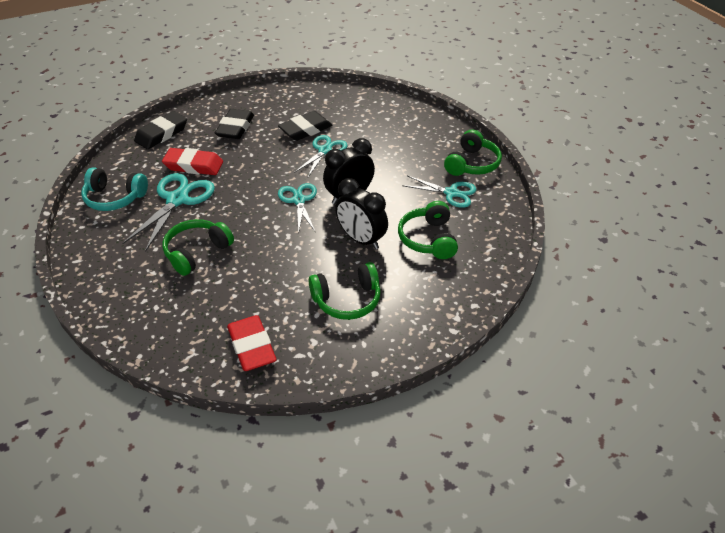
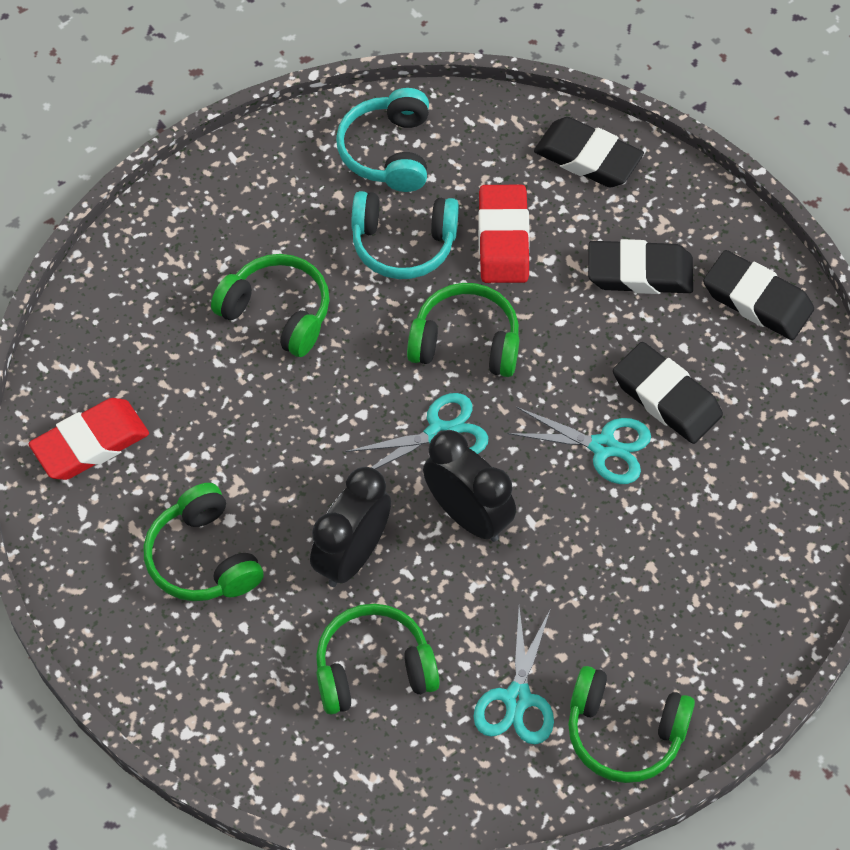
camera: 80 degrees right, 15 degrees up
turquoise scissors [122,173,215,252] -> turquoise headphones [351,191,459,279]
none -> green headphones [407,283,519,377]
none -> black eraser [703,250,814,340]

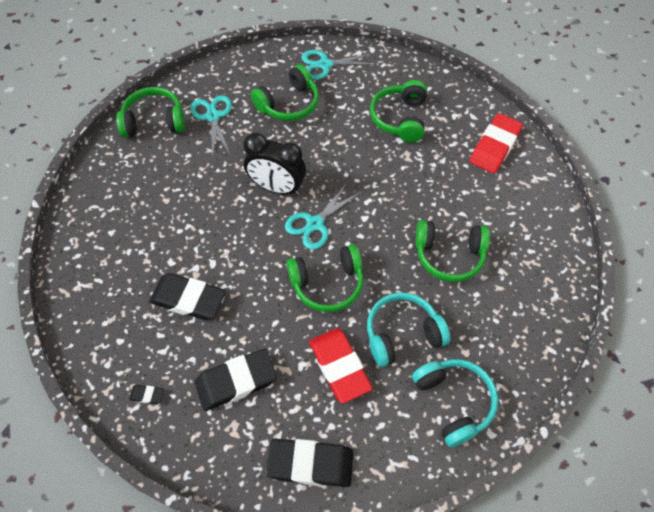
camera: 155 degrees right, 0 degrees up
green headphones [144,483,264,601] -> green headphones turned 120 degrees counterclockwise [370,80,427,143]
black clock [310,467,391,587] -> none
turquoise scissors [508,407,651,484] -> turquoise scissors moved to [301,50,376,80]
black eraser [703,250,814,340] -> black eraser [129,385,164,404], size x0.43

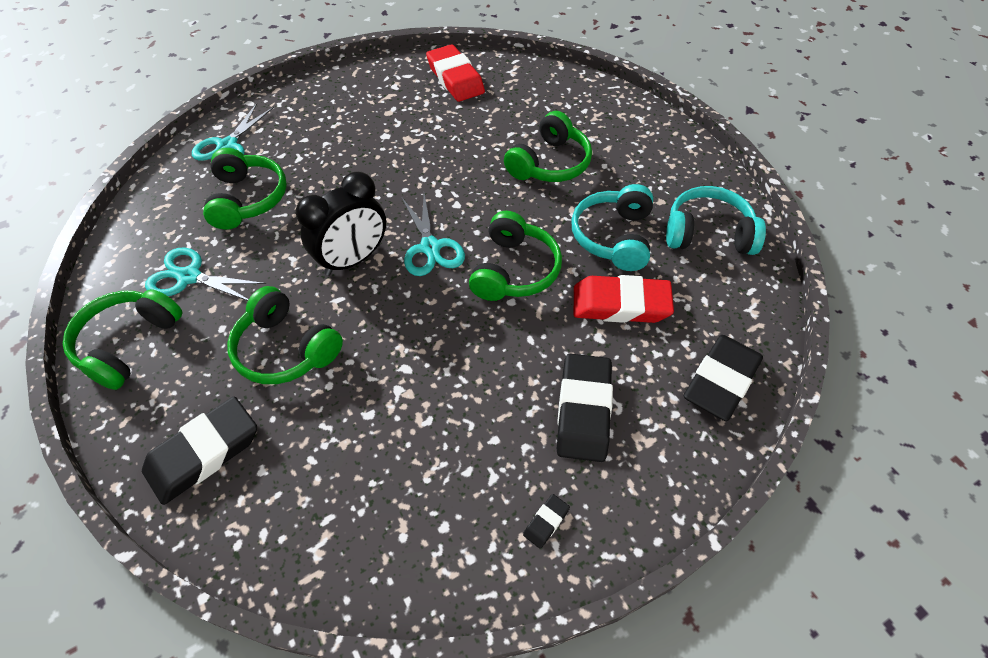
camera: 60 degrees left, 5 degrees down
black eraser [149,273,226,320] -> black eraser moved to [142,397,257,505]
green headphones [370,80,427,143] -> green headphones moved to [227,286,343,384]

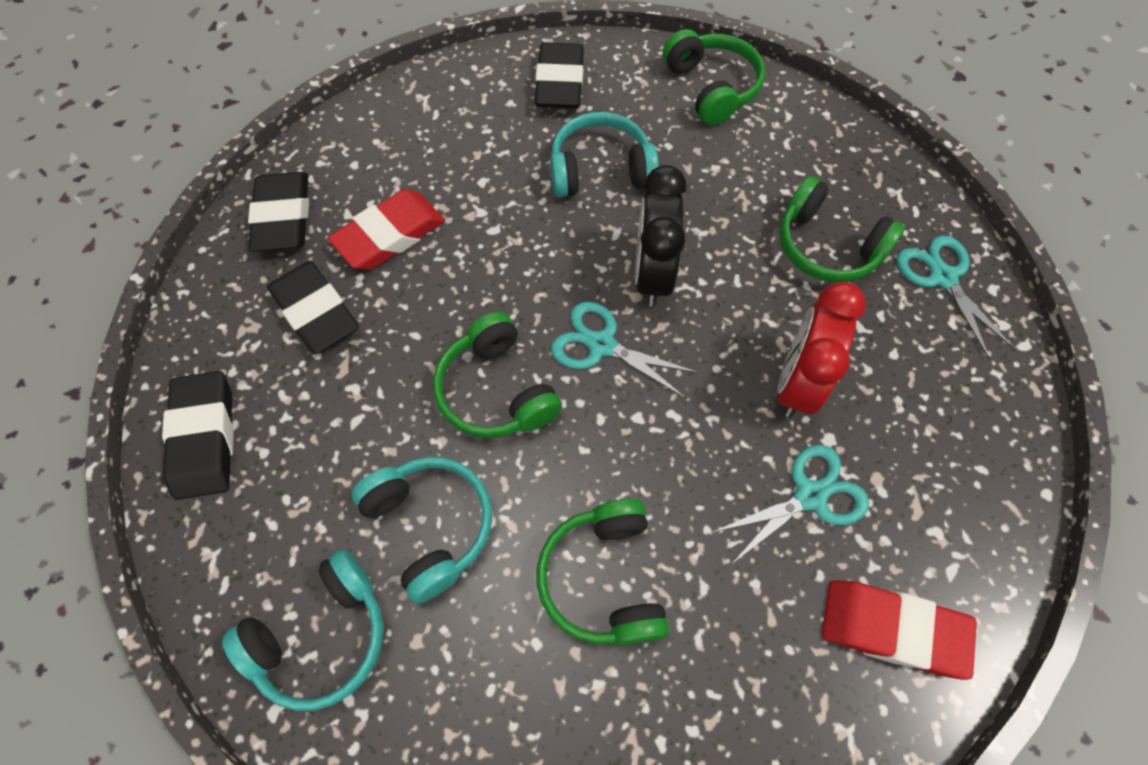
camera: 135 degrees right, 10 degrees up
turquoise scissors [145,248,266,301] -> turquoise scissors moved to [711,445,869,563]
green headphones [227,286,343,384] -> turquoise headphones [550,112,659,198]
black eraser [523,494,570,549] -> black eraser [248,172,309,252], size x2.33
red eraser [574,275,674,323] -> red eraser moved to [328,189,445,270]
none -> red clock [777,282,866,418]

